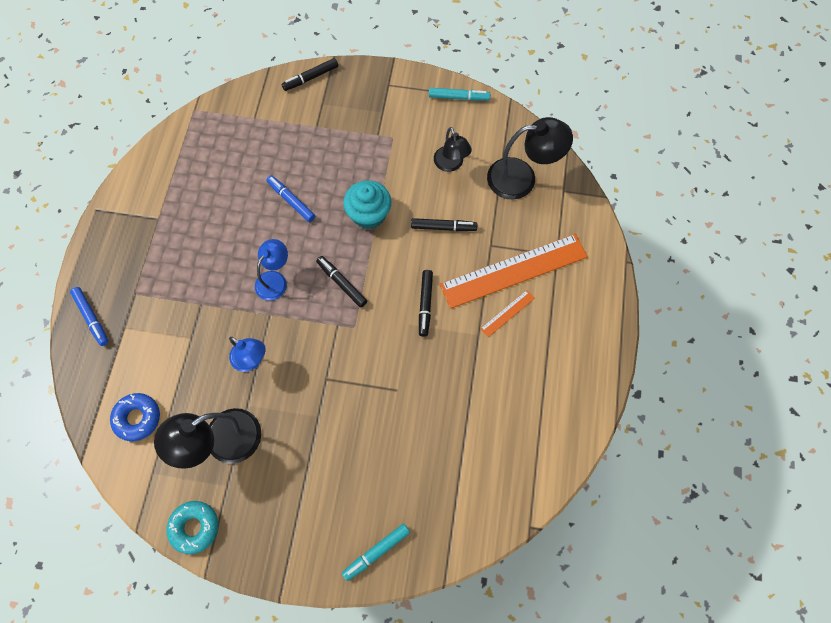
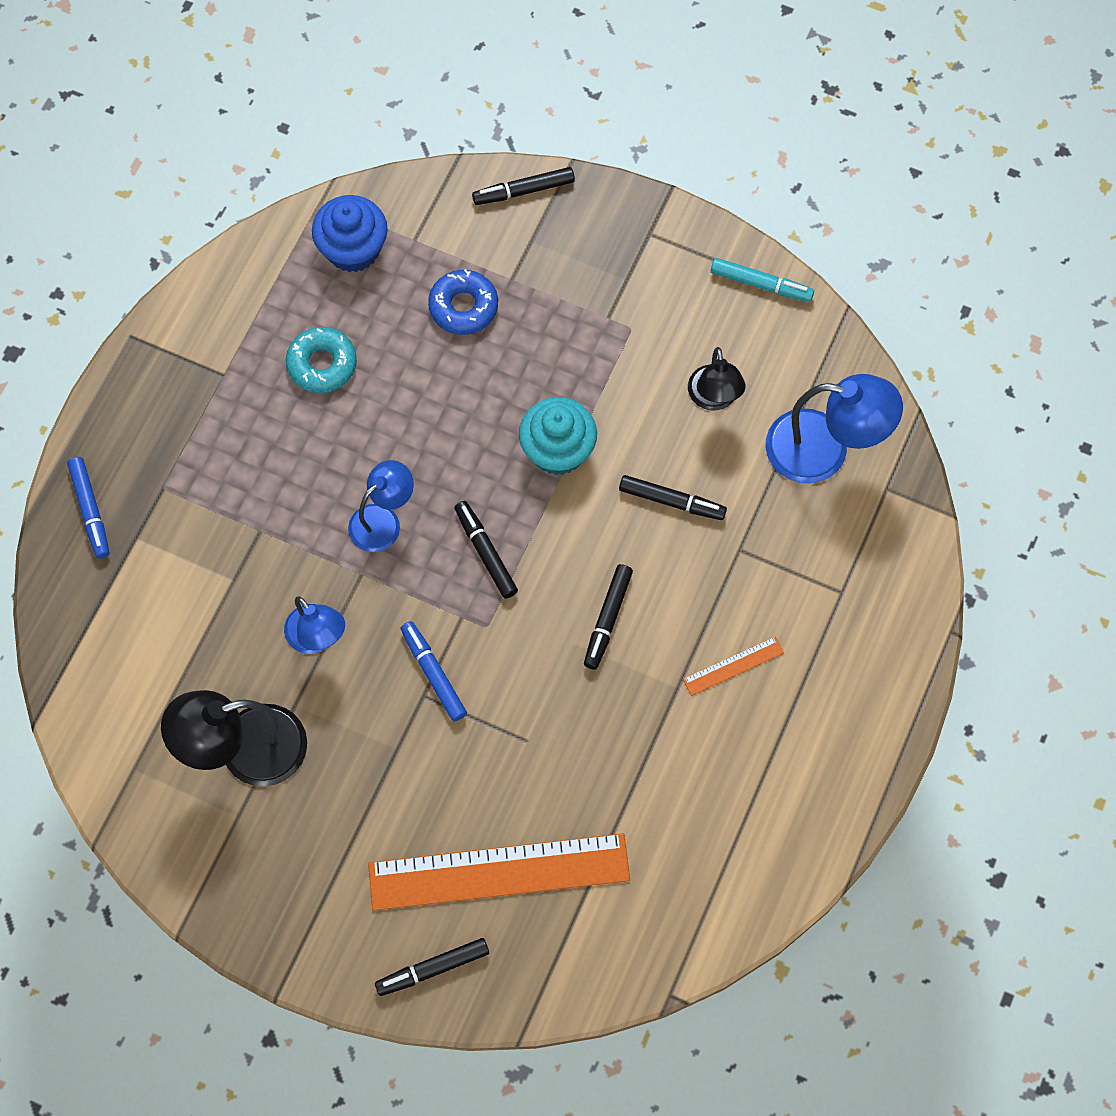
camera: 15 degrees right, 0 degrees up
blue donut [110,393,160,441] -> blue donut moved to [428,269,498,335]
turquoise donut [167,501,219,554] -> turquoise donut moved to [286,327,357,393]
blue marker [266,175,315,222] -> blue marker moved to [401,621,467,722]
turquoise marker [342,524,410,581] -> black marker [375,938,489,996]
orange ruler [440,234,588,309] -> orange ruler moved to [368,833,630,911]
black lamp [487,117,573,200] -> blue lamp [766,374,903,484]
none -> blue cupcake [312,195,388,272]

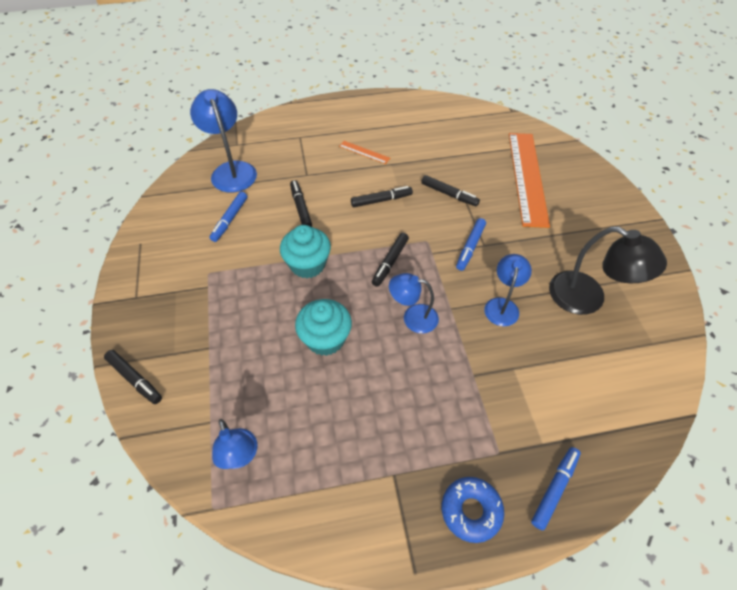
camera: 125 degrees left, 15 degrees down
turquoise donut [286,327,357,393] -> none
blue cupcake [312,195,388,272] -> blue lamp [212,419,257,469]
orange ruler [368,833,630,911] -> orange ruler turned 45 degrees clockwise [509,133,550,228]
black marker [375,938,489,996] -> black marker moved to [421,175,480,206]
blue donut [428,269,498,335] -> blue donut moved to [442,477,504,543]
black lamp [688,347,746,410] -> blue marker [210,192,247,242]
turquoise marker [711,258,814,302] -> none
none -> turquoise cupcake [295,299,352,356]

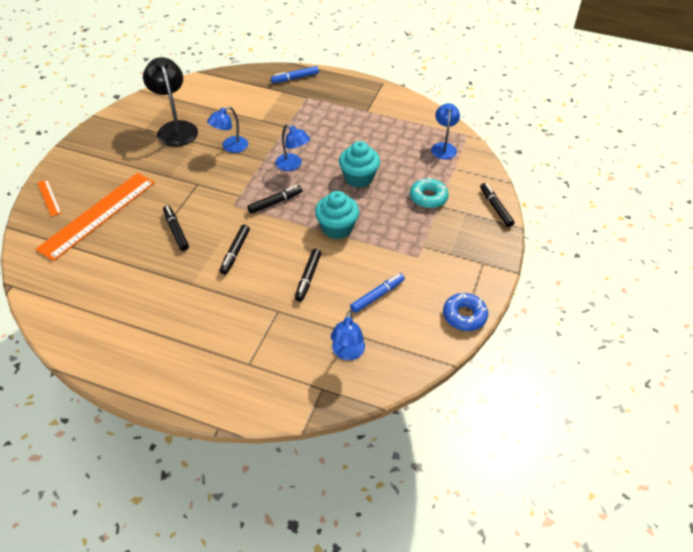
camera: 150 degrees left, 5 degrees down
blue lamp [190,89,257,193] -> blue lamp [331,311,365,360], size x0.63
orange ruler [339,141,390,164] -> orange ruler moved to [38,180,61,217]
black marker [351,186,413,207] -> black marker turned 90 degrees counterclockwise [220,225,250,275]
blue donut [442,477,504,543] -> blue donut moved to [443,293,488,331]
blue marker [456,218,486,271] -> none
none -> turquoise donut [410,177,449,208]

